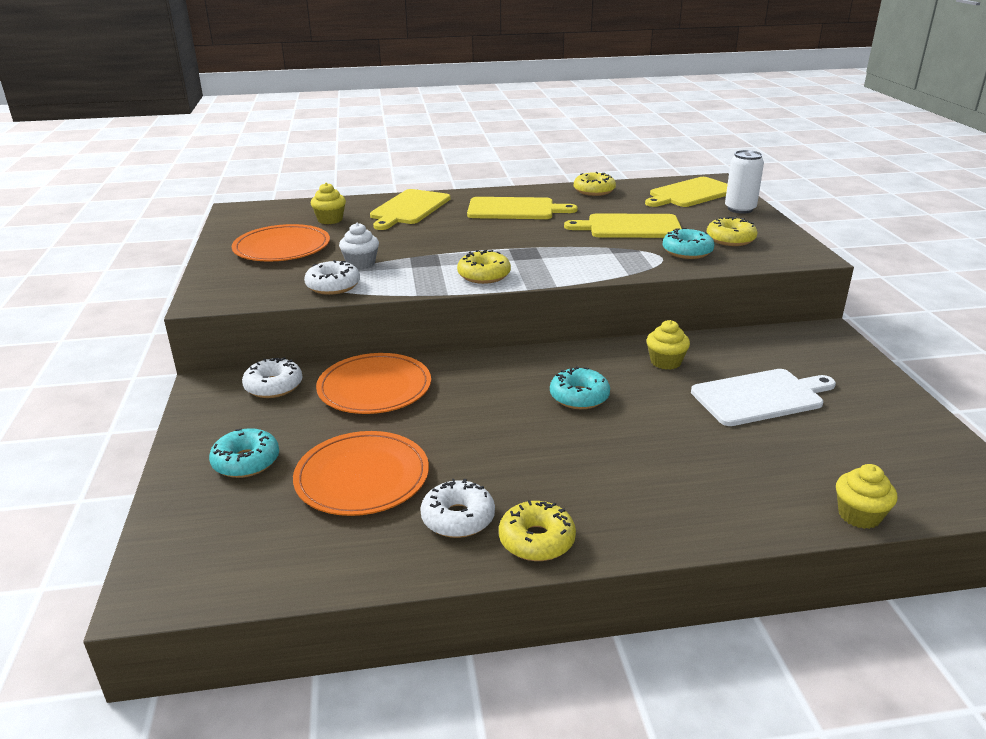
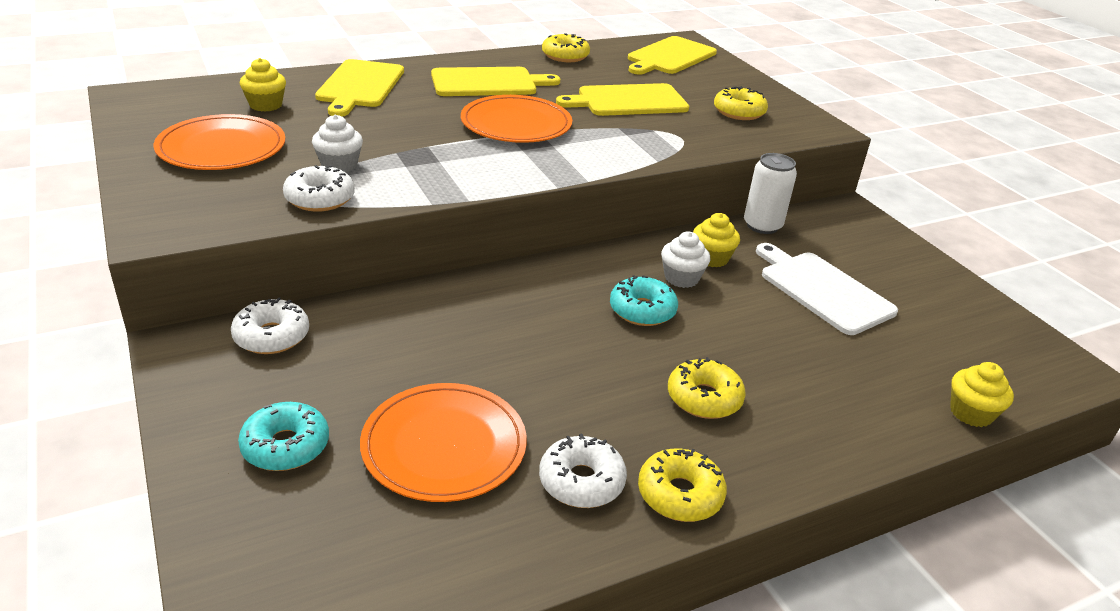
camera: 20 degrees left, 5 degrees up
orange plate [316,353,431,414] -> orange plate moved to [461,95,572,143]
yellow donut [457,250,511,284] -> yellow donut moved to [668,357,746,419]
turquoise donut [662,228,714,259] -> none
white cutting board [691,369,836,426] -> white cutting board turned 90 degrees counterclockwise [756,243,898,335]
white can [725,150,764,214] -> white can moved to [744,153,797,234]
none -> white cupcake [661,231,710,288]

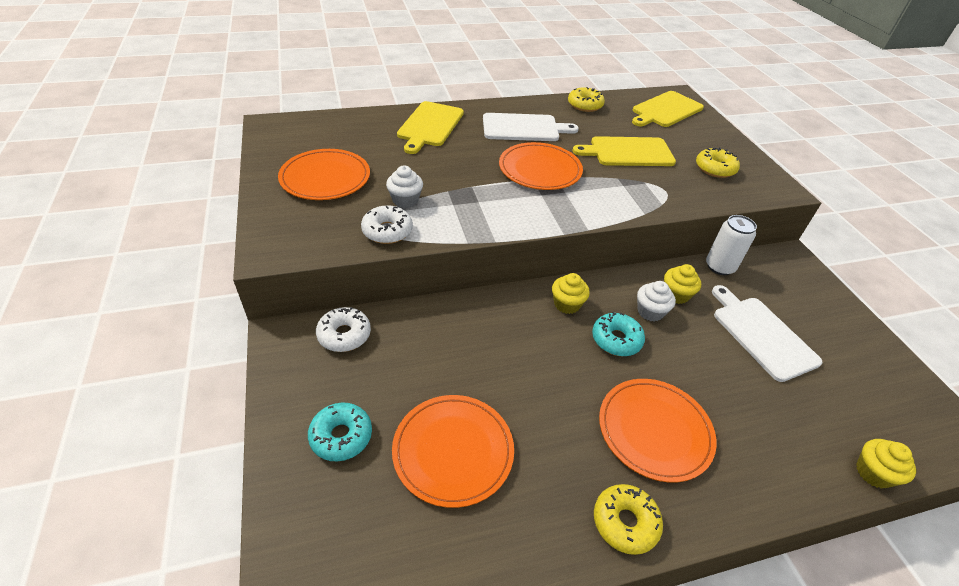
camera: 10 degrees right, 10 degrees up
yellow cupcake [240,58,286,112] -> yellow cupcake moved to [552,273,590,314]
yellow cutting board [431,67,560,96] -> white cutting board [483,113,579,141]
white donut [539,434,627,508] -> none
yellow donut [668,357,746,419] -> orange plate [599,379,717,482]

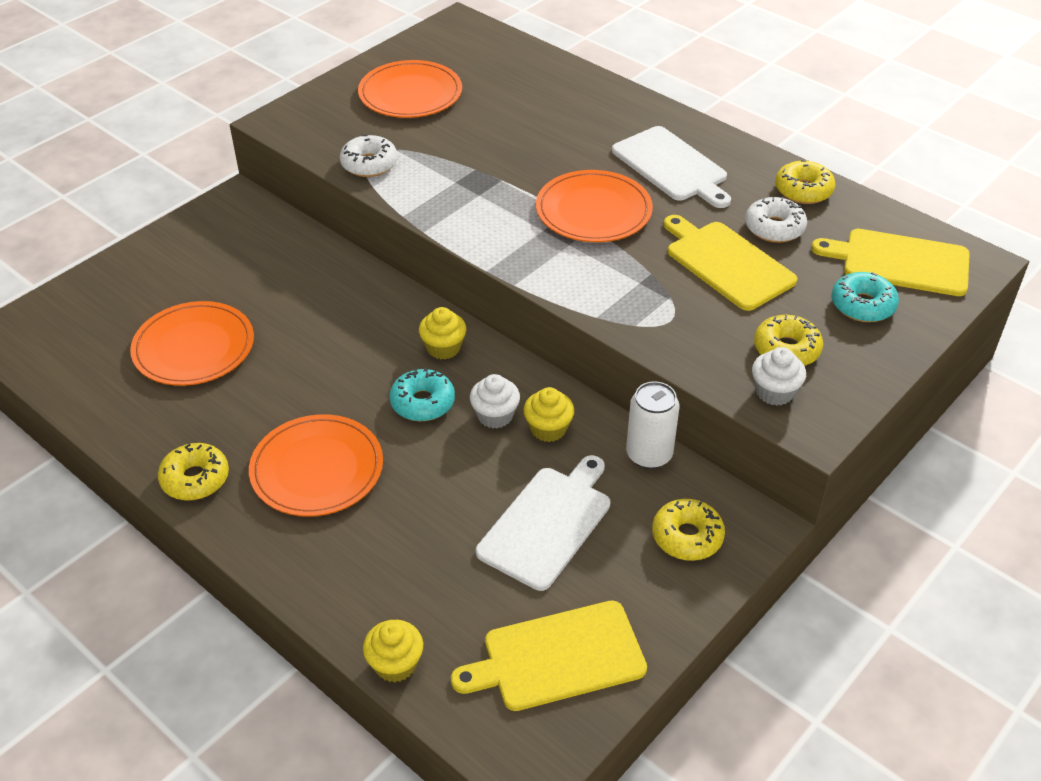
camera: 60 degrees right, 0 degrees up
turquoise donut [308,403,372,461] -> turquoise donut moved to [831,272,899,322]
white donut [316,307,371,352] -> white donut moved to [745,197,807,243]
white cupcake [386,166,423,208] -> white cupcake moved to [752,347,806,406]
yellow cutting board [397,101,464,154] -> yellow cutting board moved to [451,601,647,711]
none -> yellow donut [652,499,725,561]

